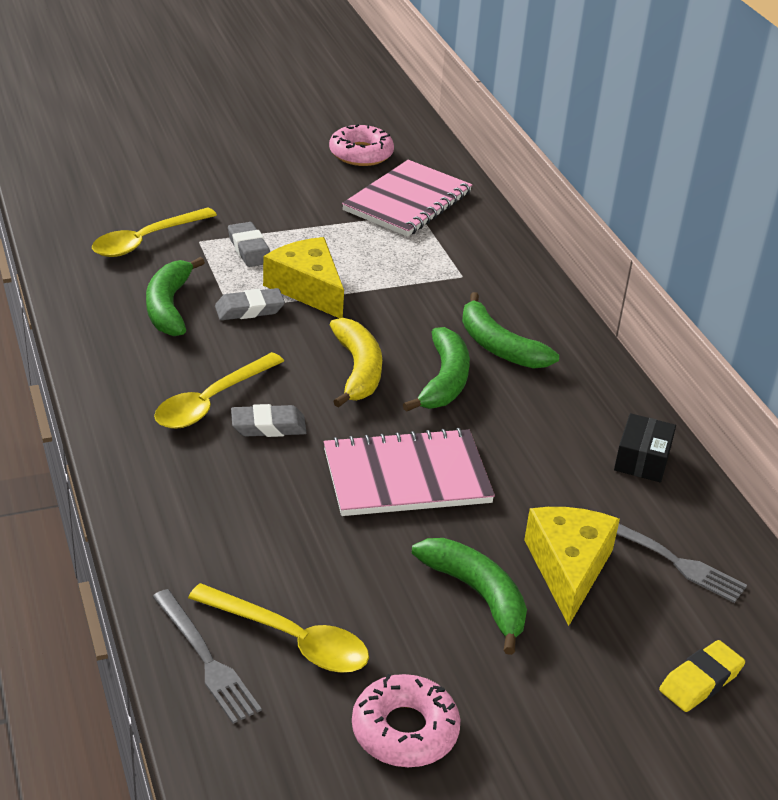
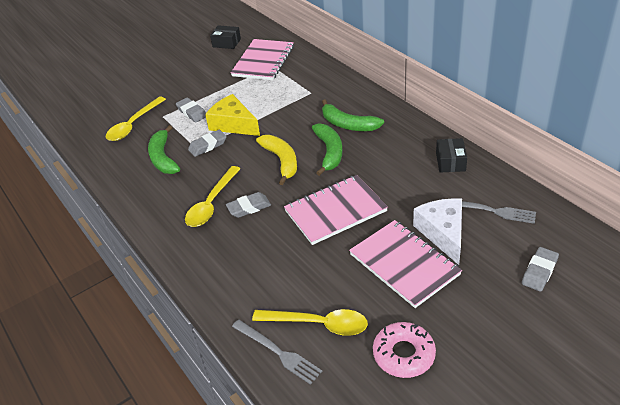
camera: 10 degrees left, 5 degrees up
pink donut [329,124,394,166] -> black box [210,25,241,49]
green banana [412,538,527,655] -> pink notebook [349,220,462,308]
yellow cheese [524,507,620,626] -> white cheese [413,198,462,265]
yellow eraser [659,640,745,712] -> grey eraser [522,247,559,292]

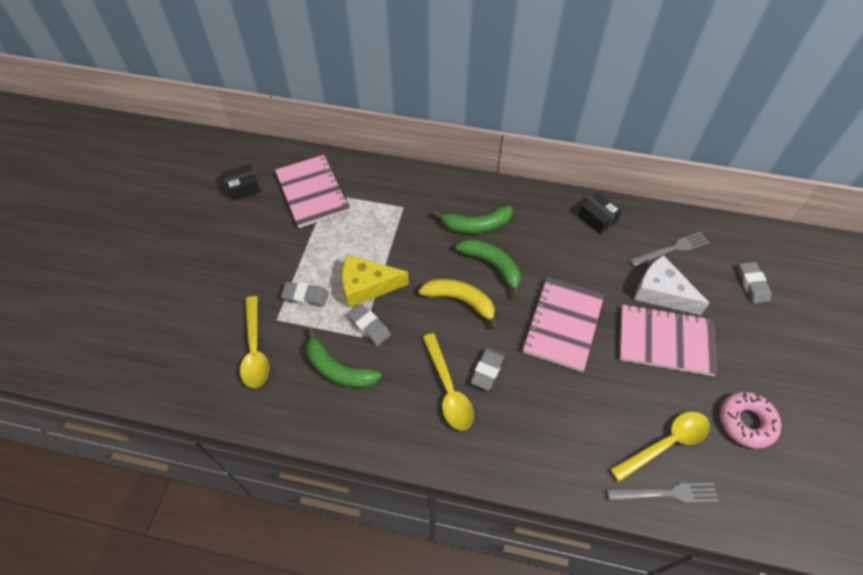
camera: 45 degrees left, 15 degrees up
grey eraser [188,130,227,157] -> grey eraser turned 60 degrees counterclockwise [347,304,391,346]

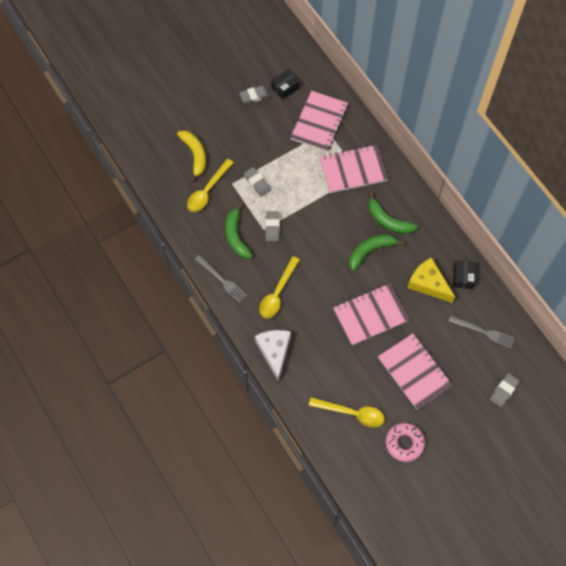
camera: 45 degrees right, 10 degrees up
black box [222,164,261,201] -> black box turned 60 degrees counterclockwise [271,69,300,100]
yellow cheese [342,255,409,308] -> yellow cheese moved to [407,257,455,303]
yellow banana [418,279,498,329] -> yellow banana moved to [177,130,206,182]
green banana [455,239,521,298] -> green banana turned 120 degrees counterclockwise [349,234,405,271]
grey eraser [470,348,505,390] -> grey eraser moved to [239,85,270,104]
grey fork [607,483,719,503] -> grey fork moved to [195,255,247,303]
white cheese [634,255,710,315] -> white cheese moved to [255,330,291,382]
none -> pink notebook [320,145,388,193]

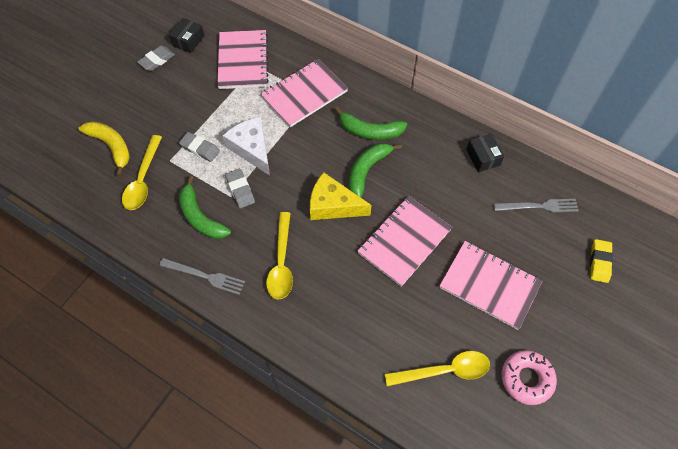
camera: 25 degrees left, 5 degrees down
white cheese [255,330,291,382] -> white cheese moved to [223,117,270,175]
yellow cheese [407,257,455,303] -> yellow cheese moved to [310,172,371,220]
grey eraser [490,373,520,407] -> yellow eraser [590,239,613,283]

